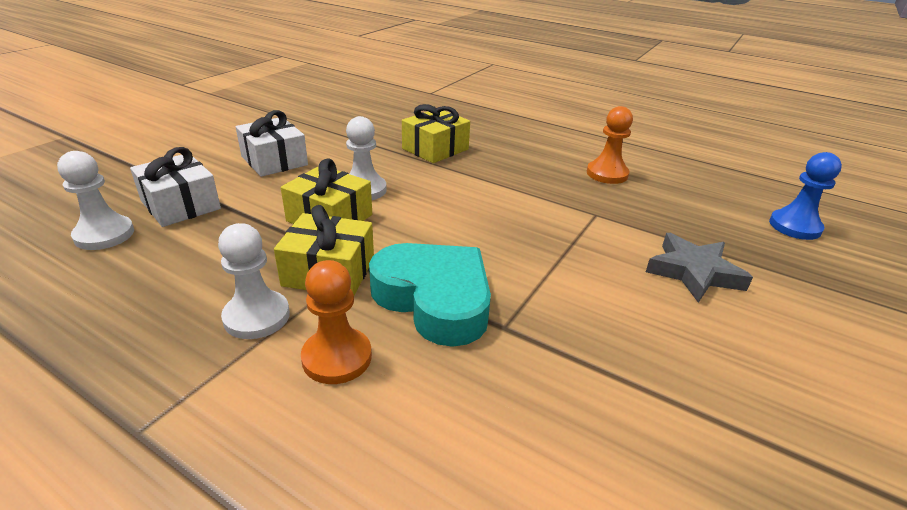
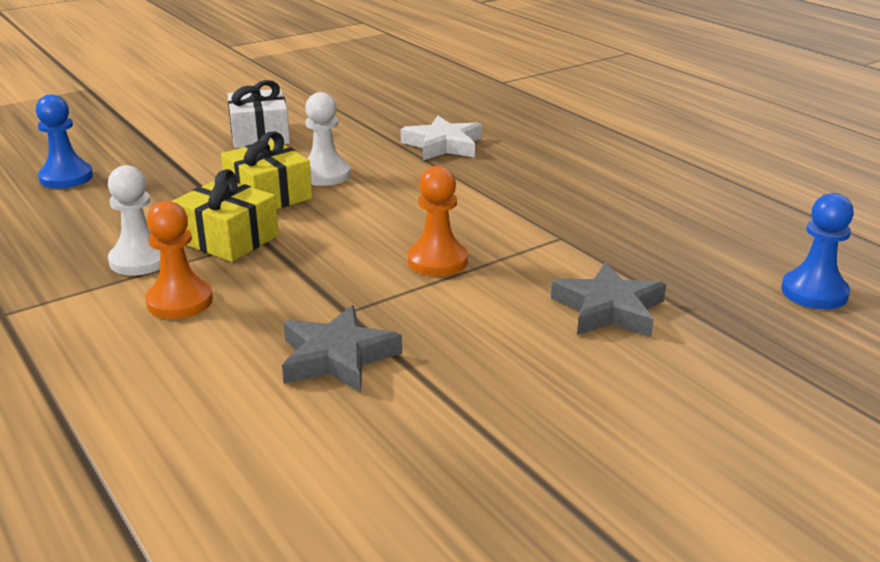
camera: 25 degrees right, 5 degrees down
white pawn [57,151,134,250] -> blue pawn [36,94,93,189]
white gift [130,147,221,227] -> none
turquoise heart [369,243,491,347] -> none
yellow gift [402,104,470,163] -> white star [401,115,482,160]
orange pawn [587,106,633,184] -> orange pawn moved to [408,166,468,276]
none -> grey star [282,305,402,393]

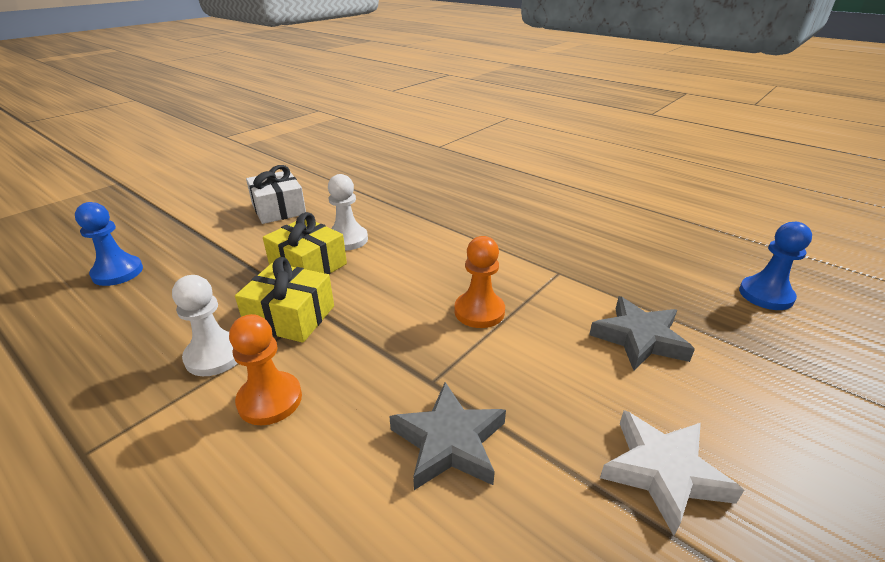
camera: 15 degrees left, 5 degrees up
white star [401,115,482,160] -> white star moved to [600,410,744,536]

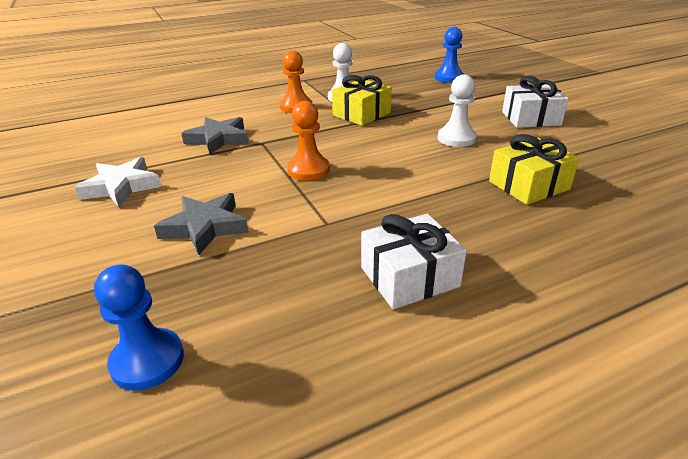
camera: 115 degrees right, 0 degrees up
yellow gift [263,212,347,275] -> yellow gift moved to [489,134,580,205]
none -> white gift [361,214,467,309]

